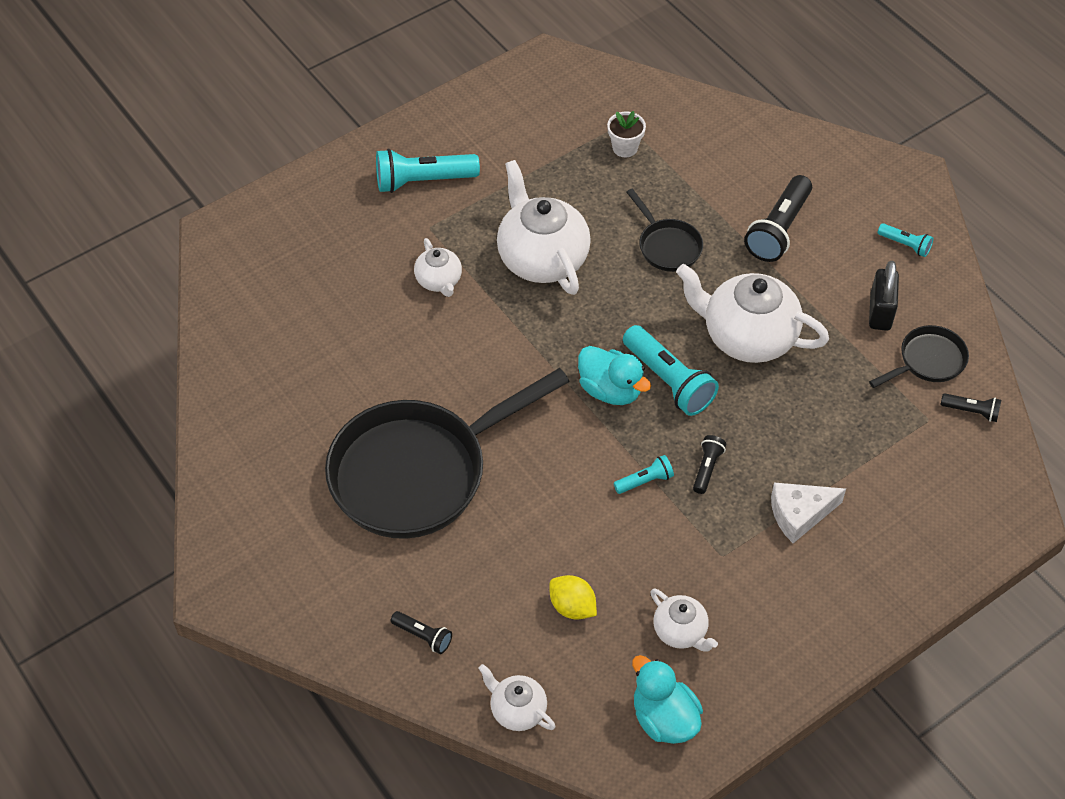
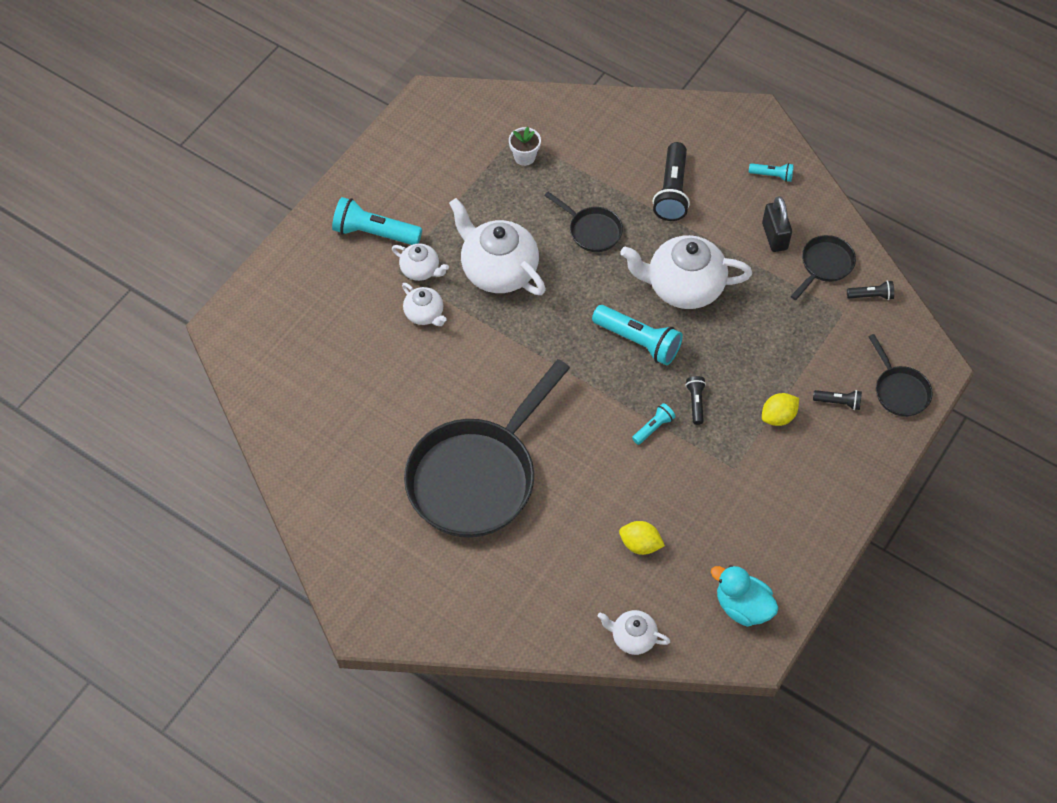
camera: 20 degrees left, 5 degrees up
turquoise flashlight [376,149,480,193] -> turquoise flashlight turned 45 degrees clockwise [332,197,422,245]
black flashlight [391,611,452,654] -> black flashlight moved to [813,390,862,410]
turquoise duck [578,346,651,405] -> none
white teapot [650,588,718,652] -> white teapot moved to [392,244,449,281]
white cheese [771,483,846,543] -> yellow lemon [762,393,799,426]
none -> black pan [869,334,933,417]

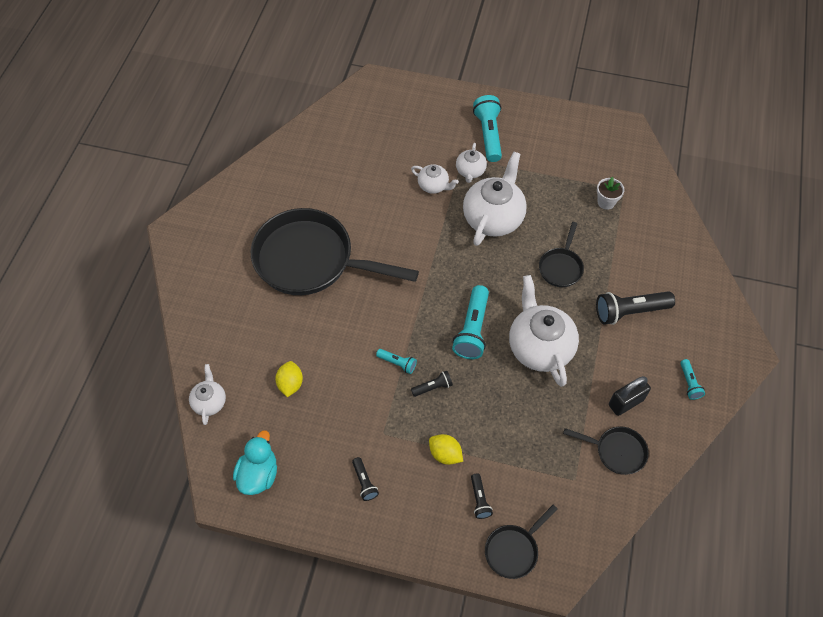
camera: 70 degrees right, 0 degrees up
white teapot [402,283,447,326] -> white teapot turned 90 degrees counterclockwise [411,164,459,194]
black flashlight [847,281,894,300] -> black flashlight moved to [352,457,379,501]

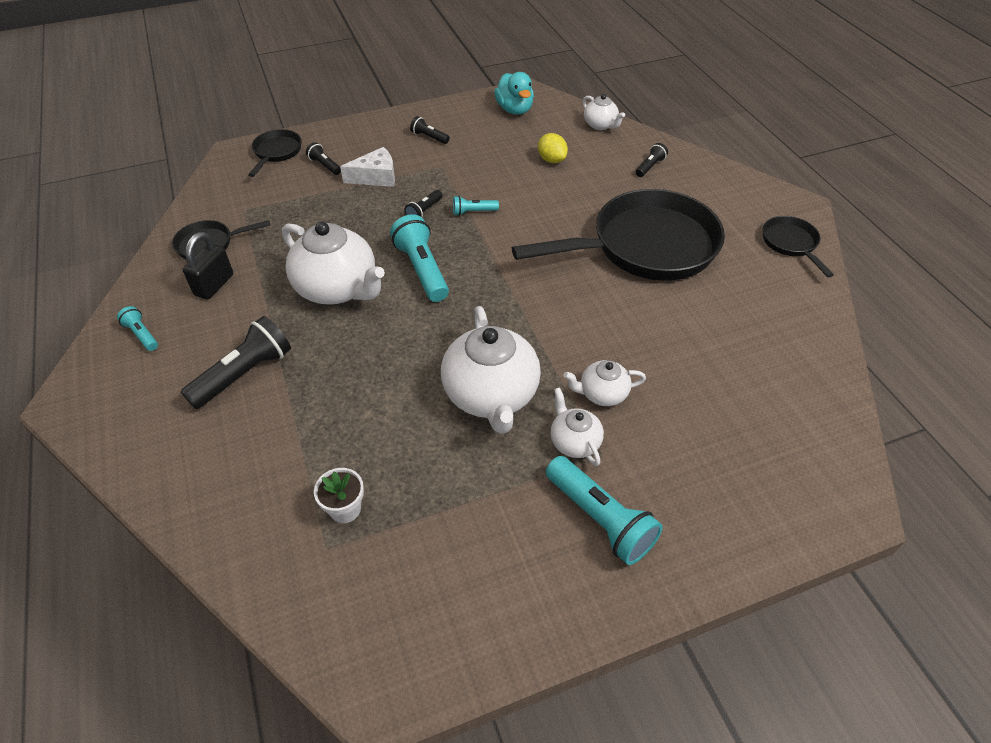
camera: 145 degrees right, 10 degrees down
yellow lemon [429,434,463,465] -> white cheese [340,147,395,187]
black pan [539,222,584,287] -> black pan moved to [763,216,834,277]
none -> black flashlight [636,143,668,177]

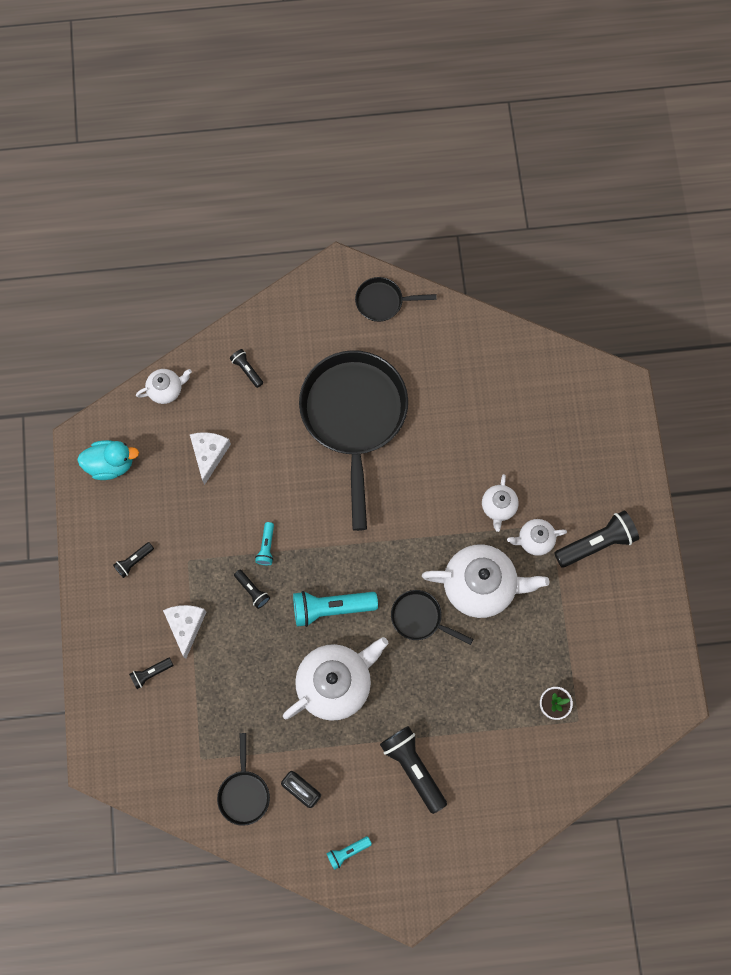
camera: 75 degrees left, 25 degrees up
black pan [248,129,302,177] -> black pan moved to [391,590,473,645]
yellow lemon [538,133,568,163] -> white cheese [190,432,231,485]
turquoise flashlight [546,456,663,565] -> black flashlight [554,510,639,568]

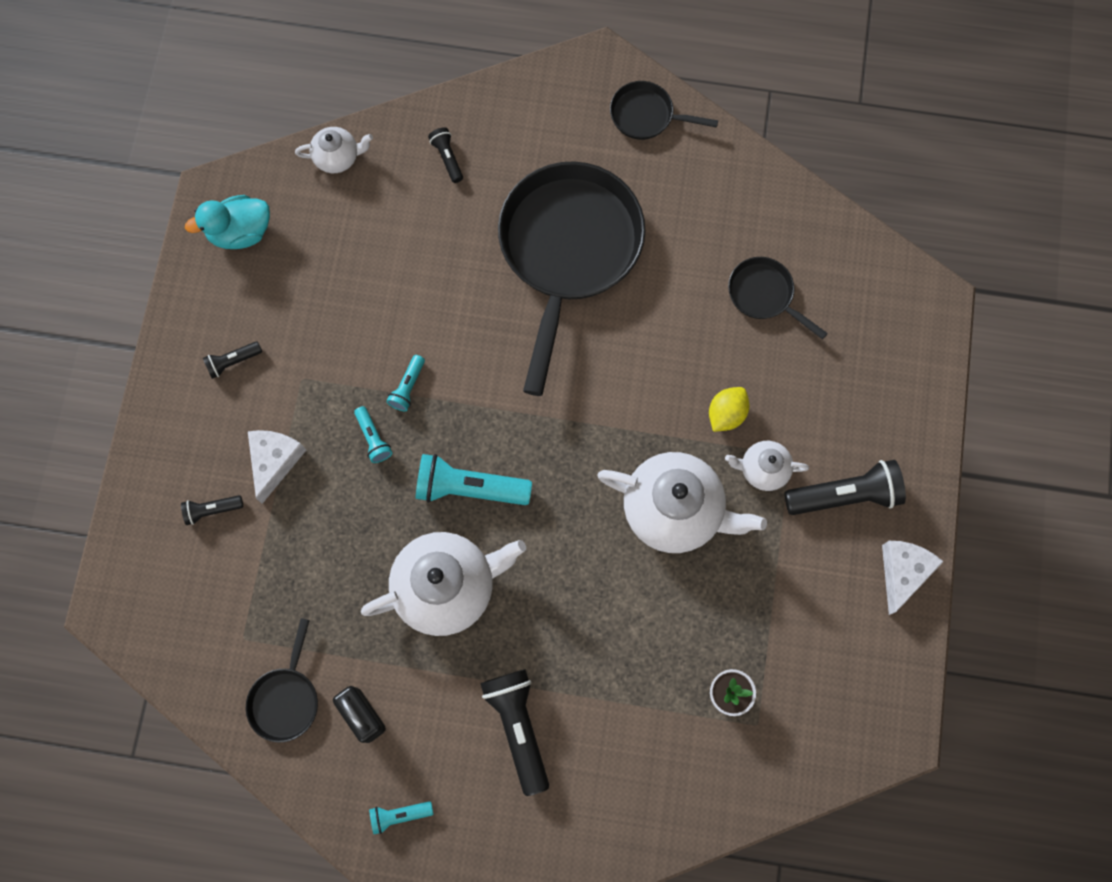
camera: 15 degrees right, 0 degrees up
turquoise duck [77,440,139,480] -> turquoise duck turned 150 degrees clockwise [185,195,270,249]
white cheese [190,432,231,485] -> white cheese moved to [882,541,944,615]
black flashlight [234,570,270,609] -> turquoise flashlight [354,406,392,463]
black pan [391,590,473,645] -> black pan moved to [728,257,828,339]
white teapot [482,474,519,532] -> yellow lemon [709,387,750,432]

